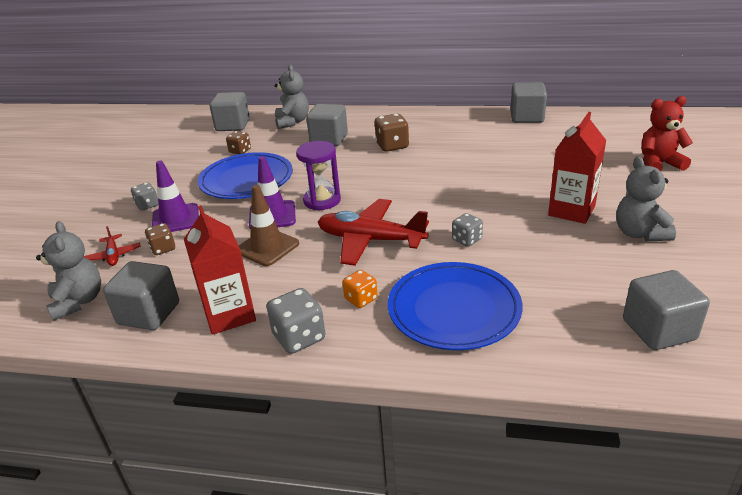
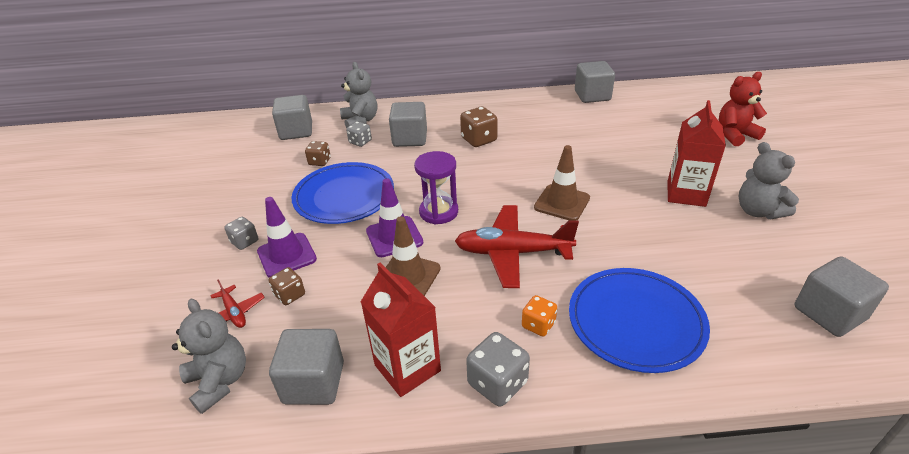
camera: 15 degrees left, 5 degrees up
grey dice [452,213,483,246] -> grey dice moved to [346,121,372,147]
none -> brown traffic cone [534,145,590,220]

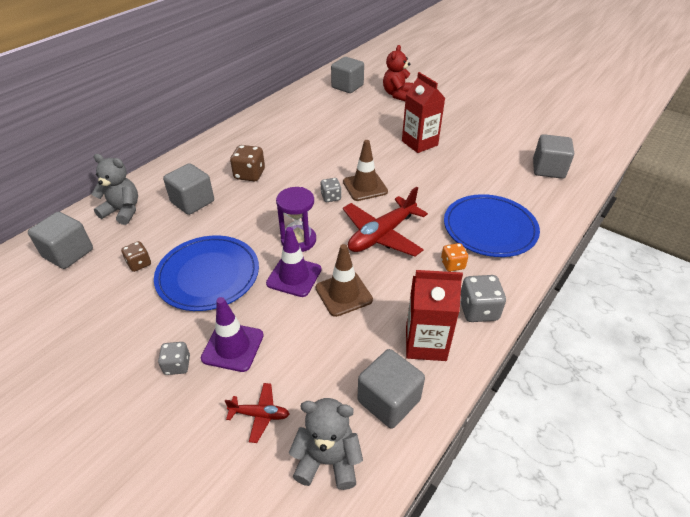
camera: 50 degrees left, 5 degrees up
brown dice [269,267,305,305] -> none
grey dice [346,121,372,147] -> grey dice moved to [321,178,341,202]
grey cube [575,61,615,103] -> grey cube moved to [331,57,364,93]
grey teddy bear [738,142,799,219] -> none

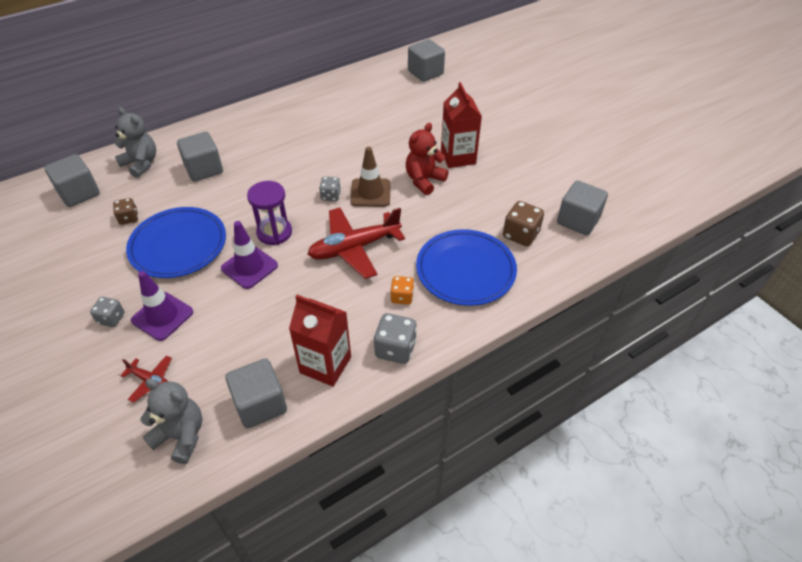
camera: 20 degrees right, 5 degrees up
brown dice [230,145,265,181] -> brown dice moved to [503,201,544,246]
brown traffic cone [316,244,373,317] -> none
red teddy bear [383,45,413,101] -> red teddy bear moved to [406,123,449,195]

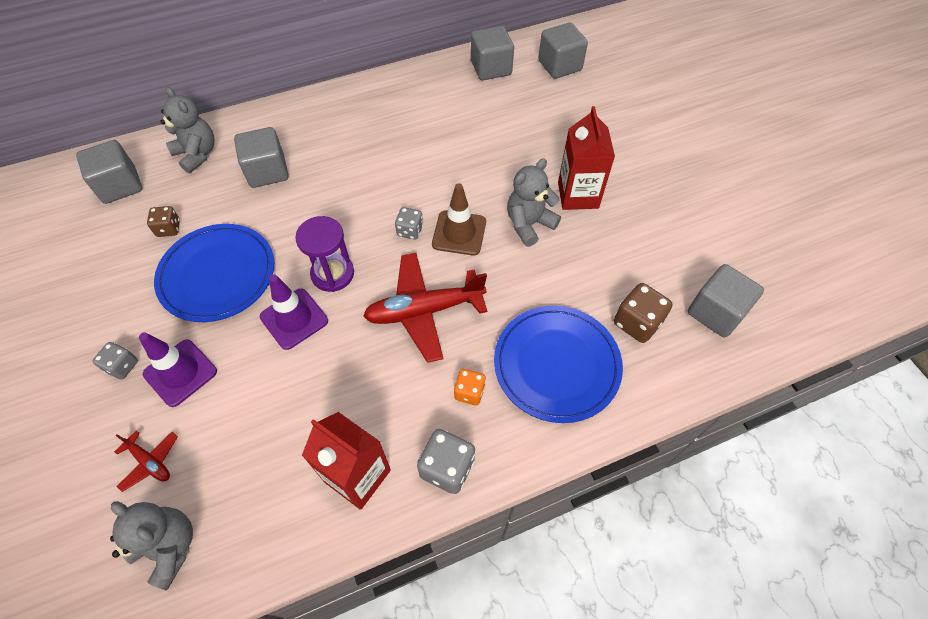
camera: 10 degrees right, 10 degrees up
grey cube [226,358,287,429] -> grey cube moved to [471,26,514,80]
red teddy bear [406,123,449,195] -> grey teddy bear [507,158,561,247]

